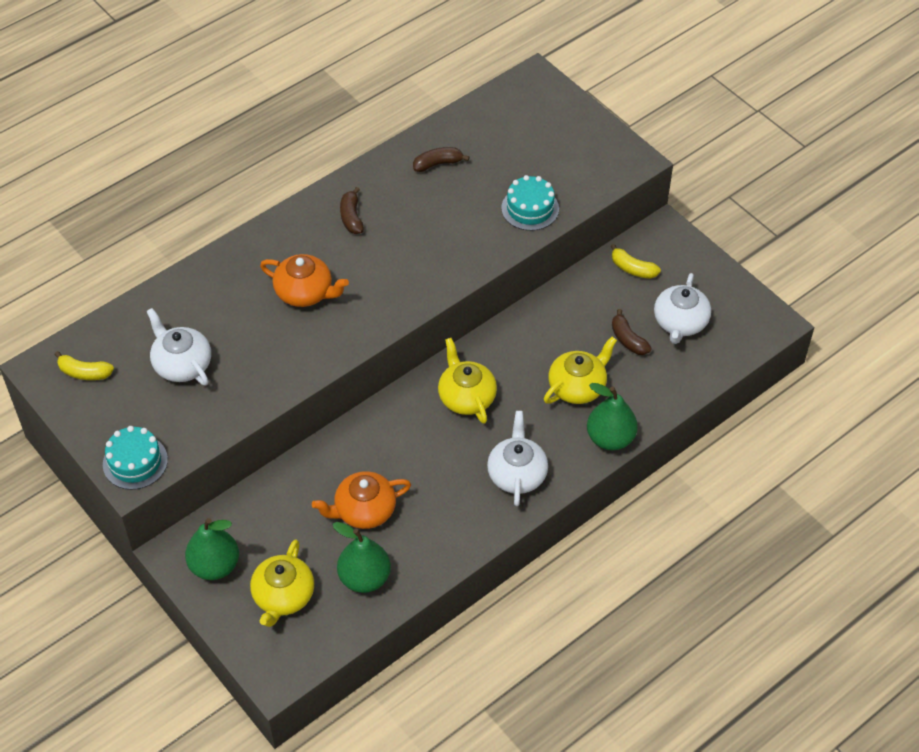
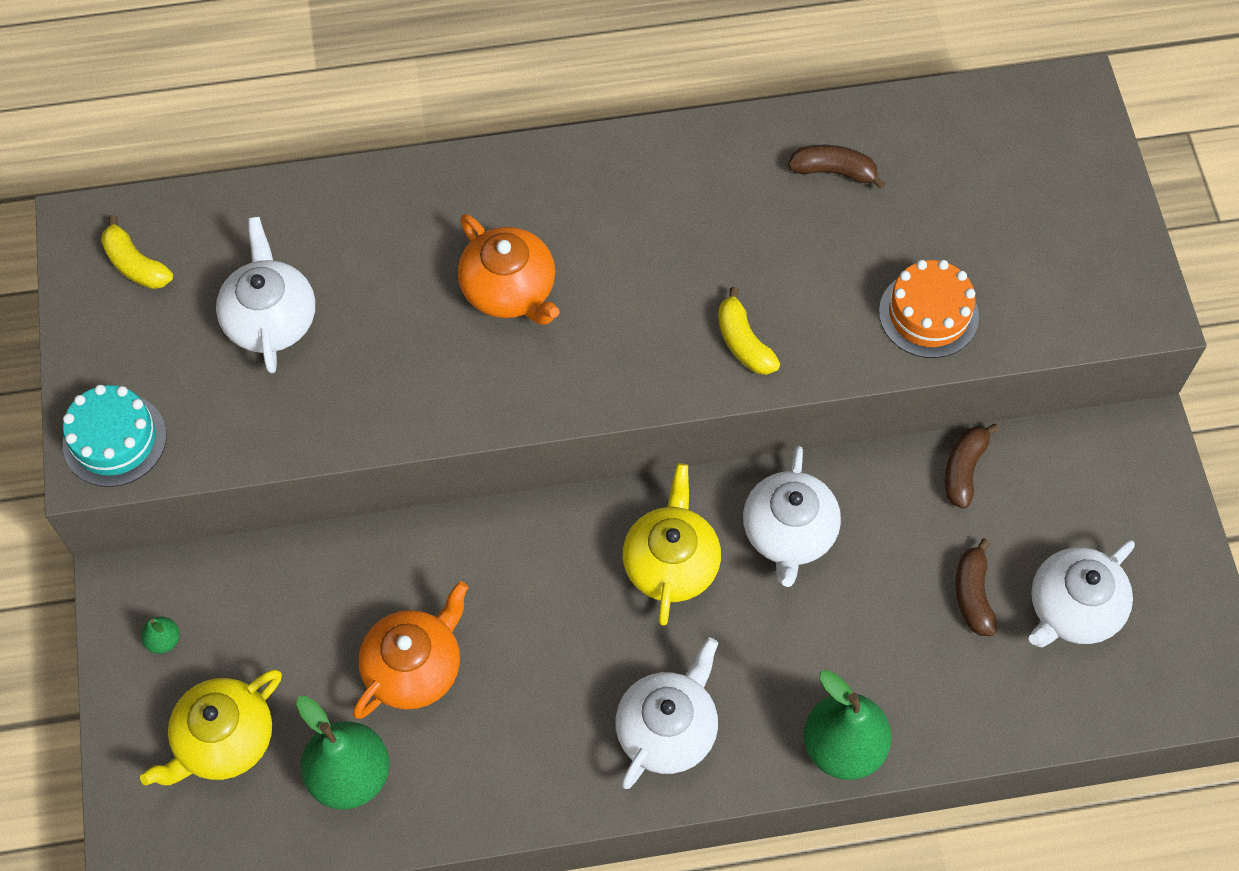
camera: 30 degrees right, 10 degrees up
green pear [185,518,239,580] -> green pear [141,617,180,654], size x0.45
orange teapot [312,471,411,529] -> orange teapot turned 120 degrees clockwise [353,581,469,719]
brown banana [340,187,364,234] -> brown banana moved to [944,424,999,509]
turquoise cake [501,175,559,231] -> orange cake [879,260,979,358]
yellow teapot [544,337,617,404] -> none
yellow banana [611,244,661,279] -> yellow banana moved to [718,287,780,375]
none -> white teapot [743,446,841,587]

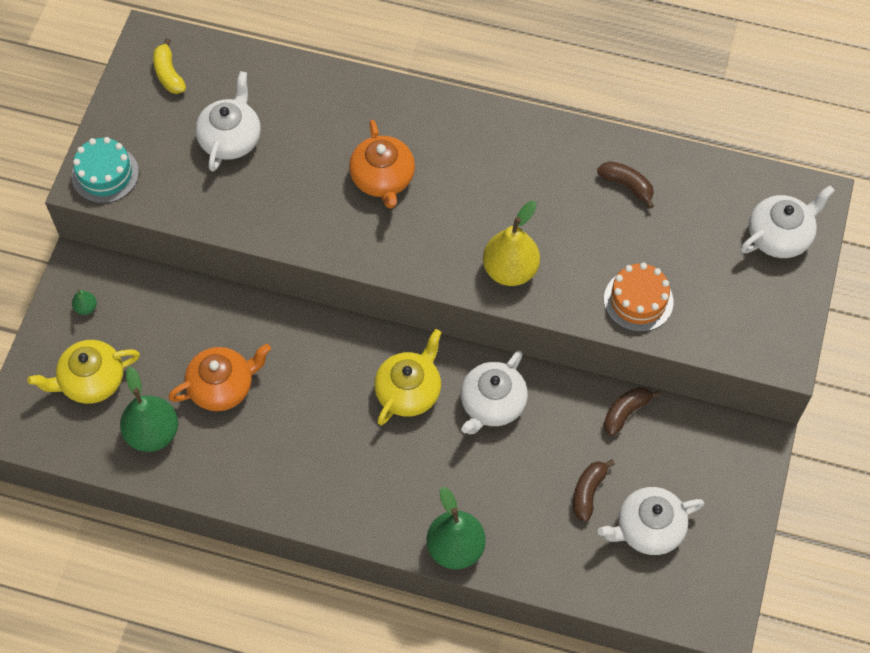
camera: 25 degrees right, 0 degrees up
white teapot [616,637,718,789] -> white teapot moved to [741,186,835,258]
yellow banana [718,287,780,375] -> yellow pear [483,201,540,286]

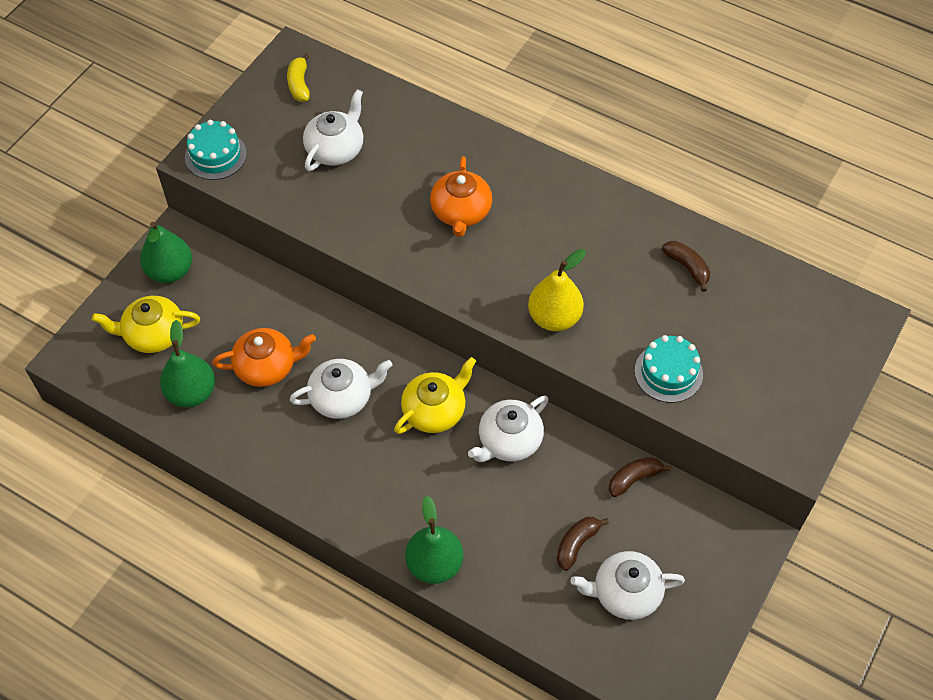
camera: 15 degrees right, 5 degrees down
green pear [72,290,97,315] -> green pear [140,222,192,283], size x2.24
orange cake [604,263,673,332] -> turquoise cake [635,335,703,403]
white teapot [741,186,835,258] -> white teapot moved to [290,359,392,419]

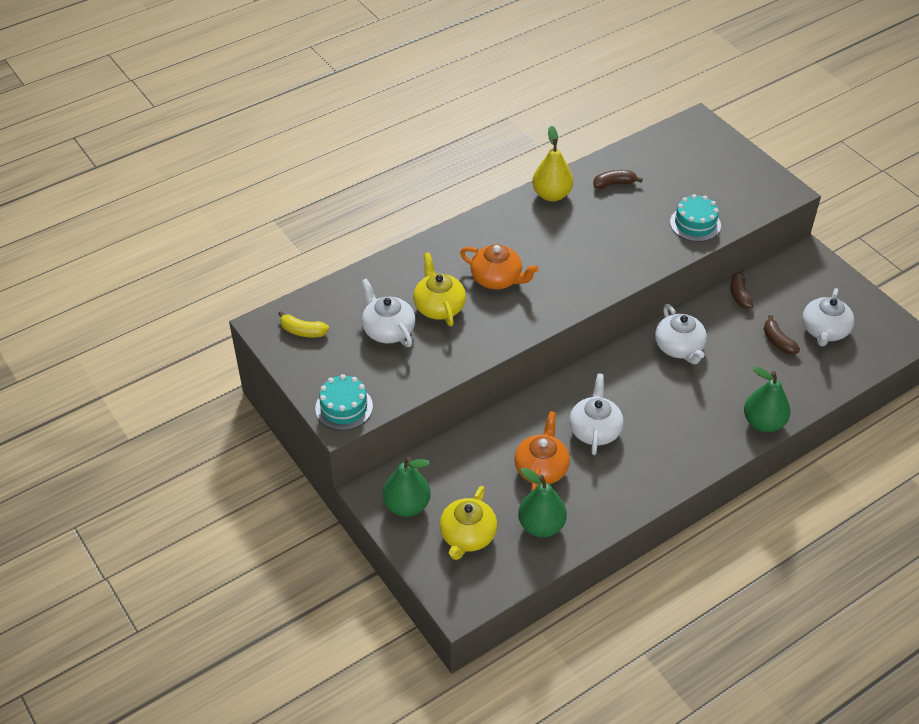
camera: 65 degrees left, 10 degrees down
yellow teapot [394,357,476,434] -> yellow teapot moved to [413,252,466,326]
yellow pear [528,249,586,331] -> yellow pear moved to [532,126,573,201]

